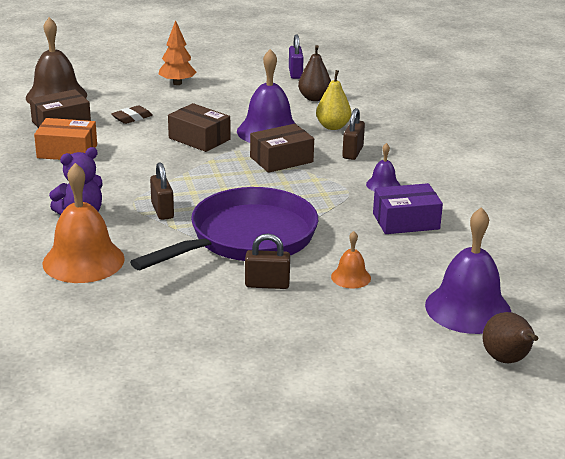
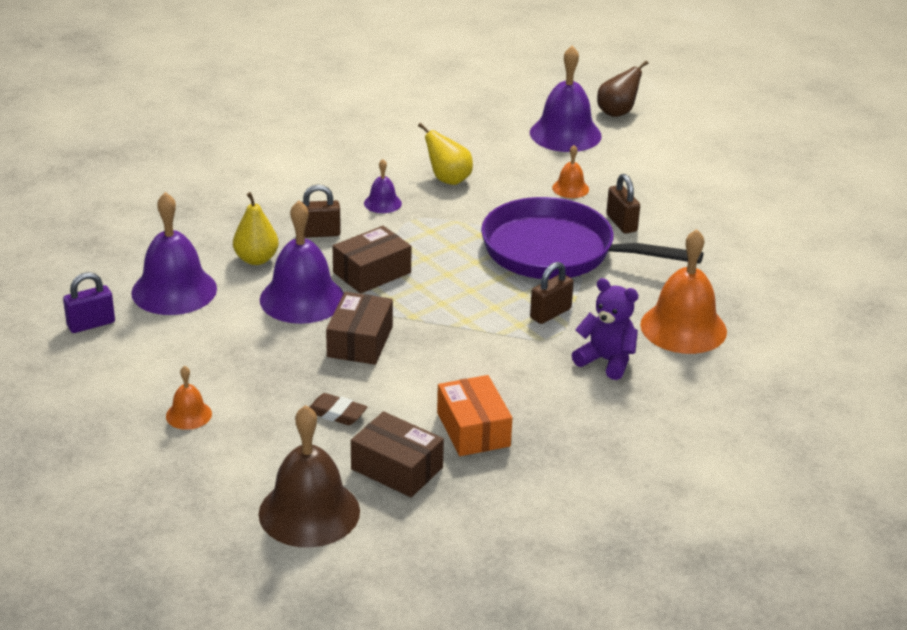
camera: 115 degrees left, 5 degrees up
orange tree [159,20,196,85] -> orange bell [166,366,212,430]
brown box [250,124,314,173] -> brown box turned 75 degrees counterclockwise [333,226,412,294]
brown pear [298,45,331,101] -> purple bell [131,192,217,315]
purple box [373,183,443,234] -> yellow pear [418,123,473,185]

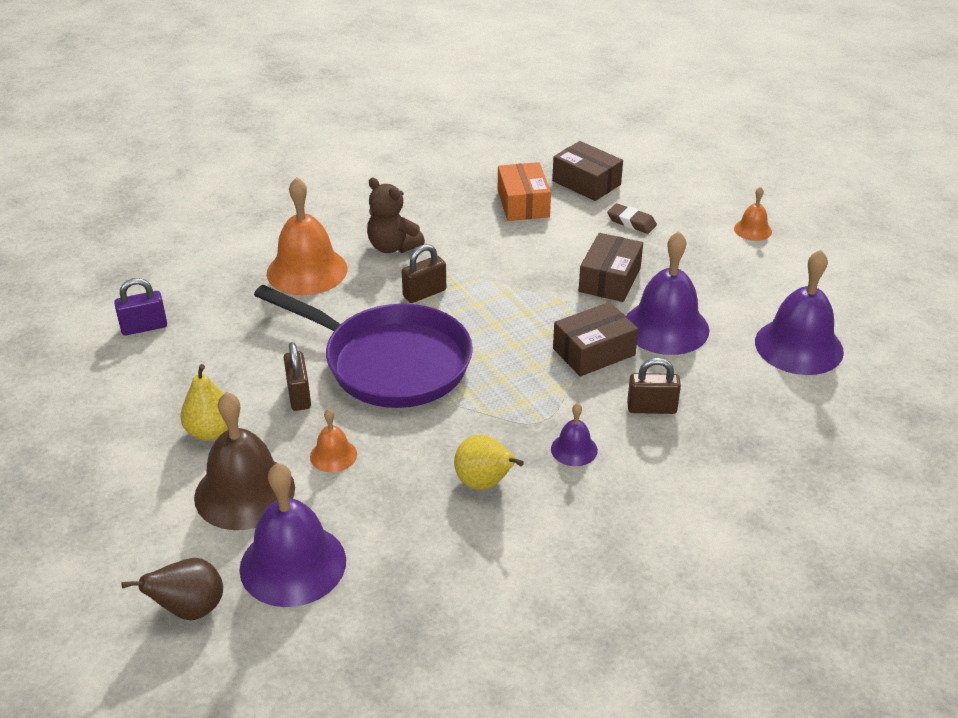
camera: 170 degrees left, 5 degrees up
purple padlock [63,272,115,333] -> purple padlock moved to [114,278,167,336]
yellow pear [233,192,279,265] -> yellow pear moved to [180,364,228,441]
brown bell [259,405,360,548] -> brown bell moved to [194,392,295,530]
purple teddy bear [572,278,639,380] -> brown teddy bear [367,178,425,253]

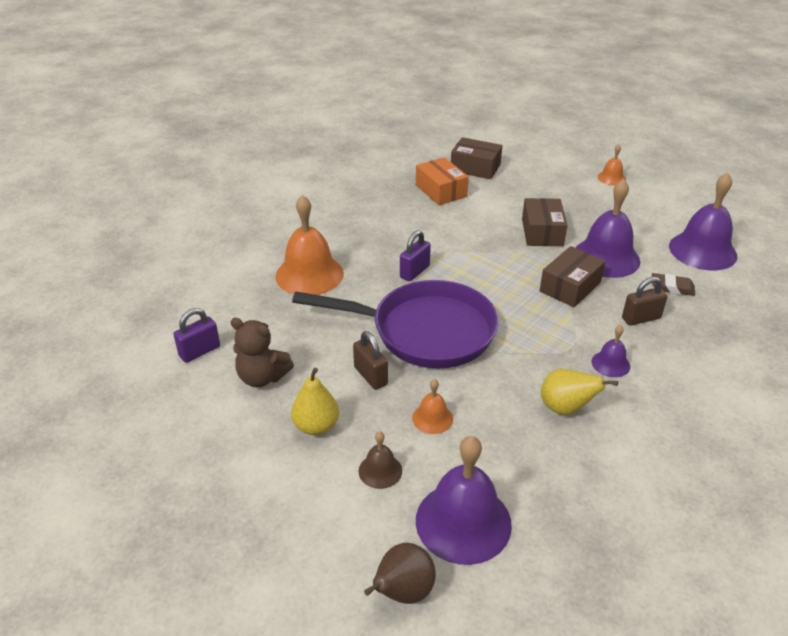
camera: 20 degrees left, 0 degrees up
brown bell [194,392,295,530] -> brown bell [359,431,402,489], size x0.49
brown teddy bear [367,178,425,253] -> brown teddy bear moved to [230,318,294,387]
brown padlock [402,244,446,303] -> purple padlock [400,230,431,281]
brown eraser [607,203,657,234] -> brown eraser moved to [652,273,695,296]

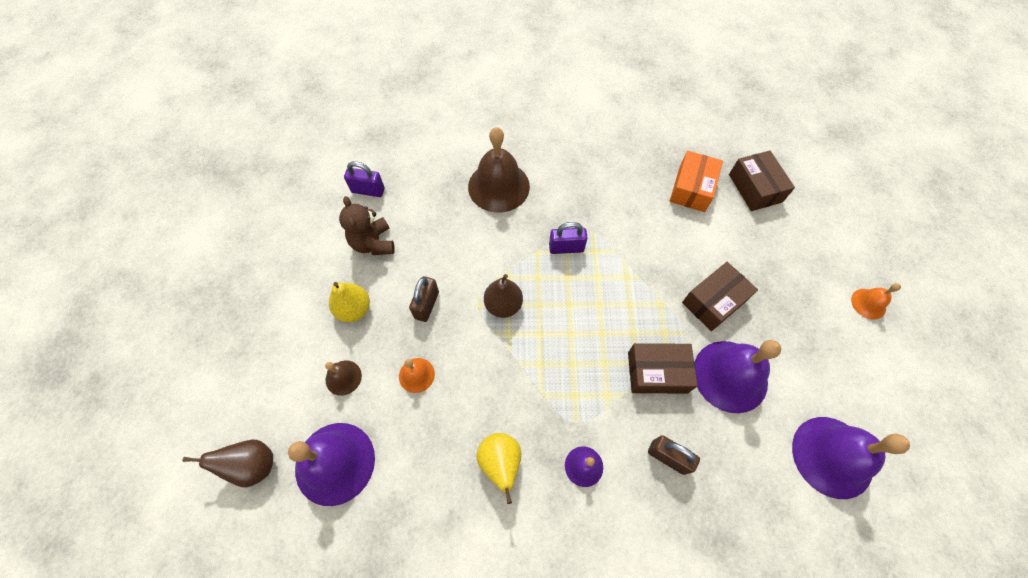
camera: 50 degrees right, 25 degrees up
orange bell [275,195,344,295] -> brown bell [468,127,530,213]
purple pan [292,280,499,368] -> brown pear [484,274,523,318]
brown eraser [652,273,695,296] -> none

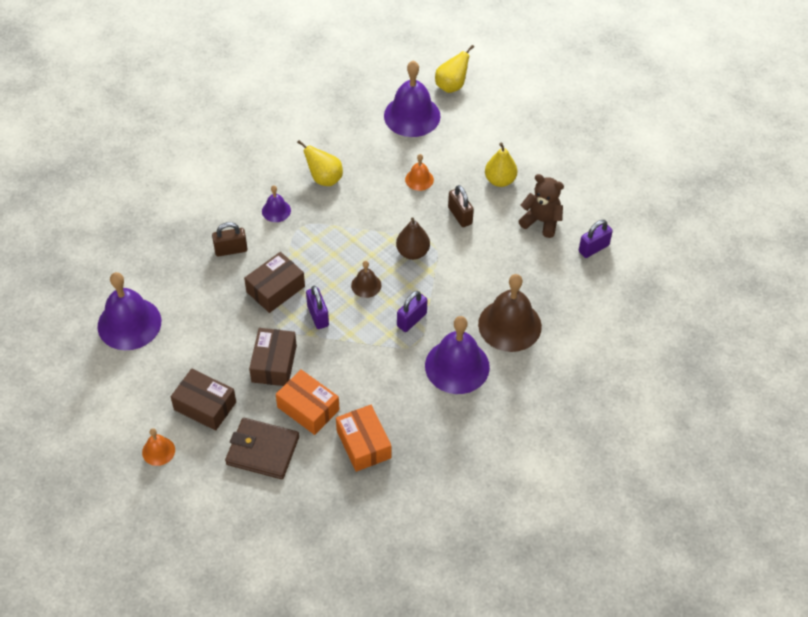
camera: 135 degrees right, 10 degrees down
brown pear [182,440,273,488] -> yellow pear [435,45,474,93]
brown bell [325,361,362,396] -> brown bell moved to [351,261,381,298]
purple bell [695,340,781,413] -> purple bell moved to [425,316,490,394]
brown box [729,151,795,211] -> brown box moved to [171,369,236,431]
none -> brown wallet [225,418,299,479]
none -> orange box [276,369,340,435]
none -> purple padlock [306,286,329,329]

